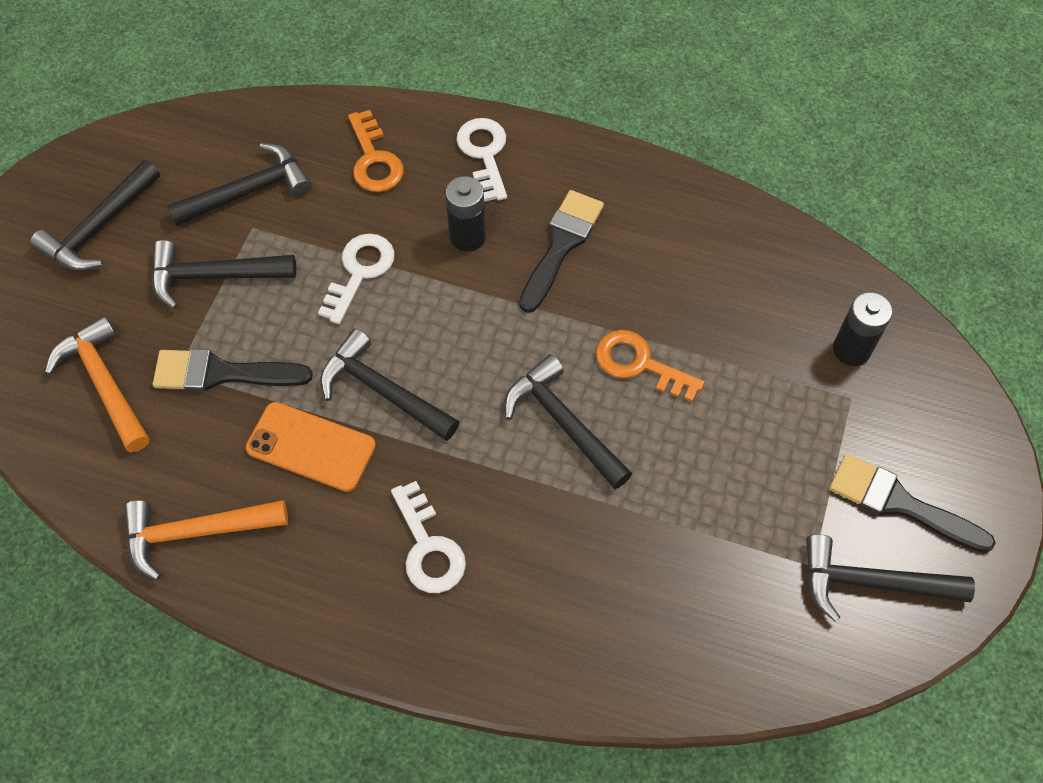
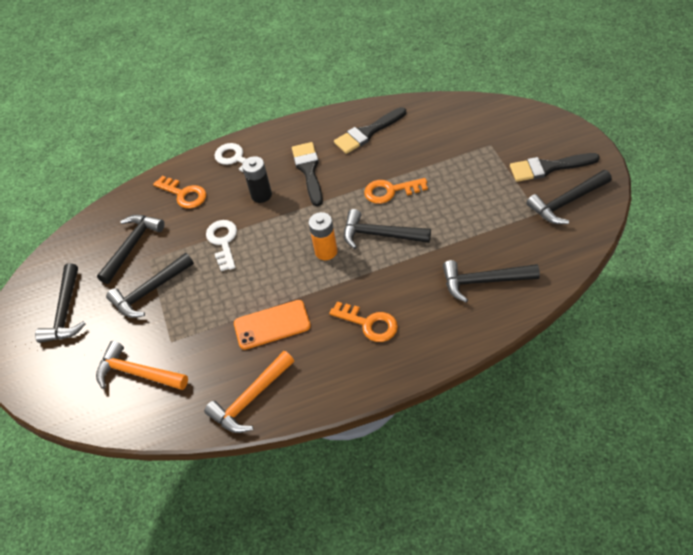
camera: 30 degrees left, 10 degrees down
black brush [153,349,313,392] -> black brush moved to [334,107,406,154]
black hammer [320,329,459,441] -> black hammer moved to [443,260,540,302]
white key [391,481,466,593] -> orange key [329,302,398,342]
black battery [833,292,893,366] -> none
none -> orange battery [309,212,338,260]

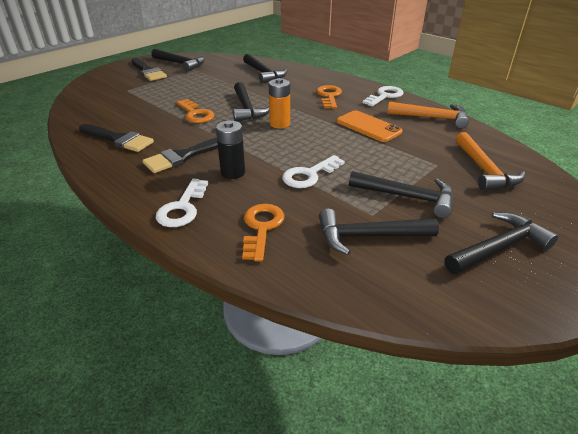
camera: 125 degrees left, 15 degrees down
none -> white key [362,86,404,106]

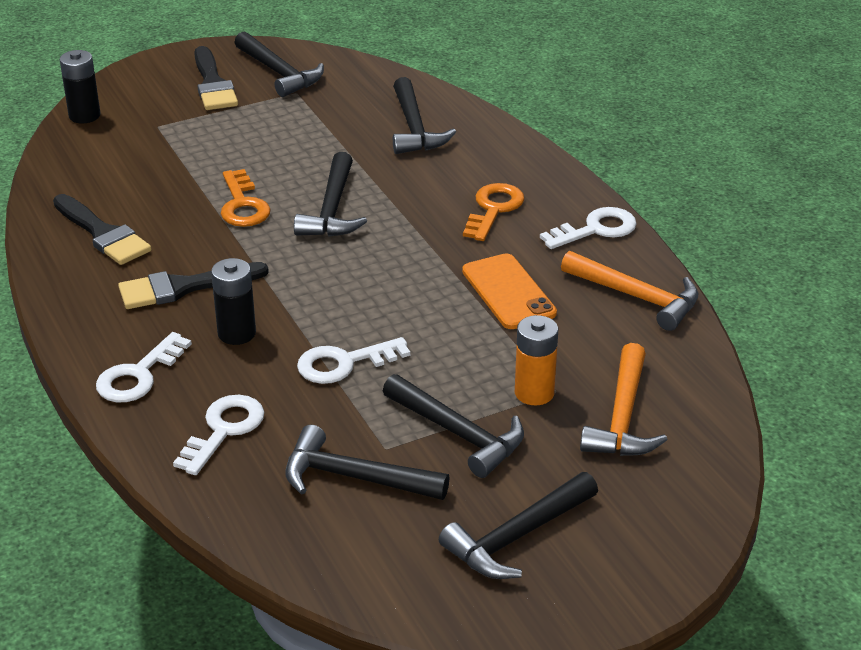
camera: 20 degrees right, 0 degrees up
orange key [242,204,285,262] -> white key [173,395,264,475]
orange battery [269,78,290,129] -> orange battery moved to [515,315,558,405]
black hammer [445,212,558,274] -> black hammer turned 150 degrees clockwise [439,472,598,579]
none -> black battery [60,50,101,123]

